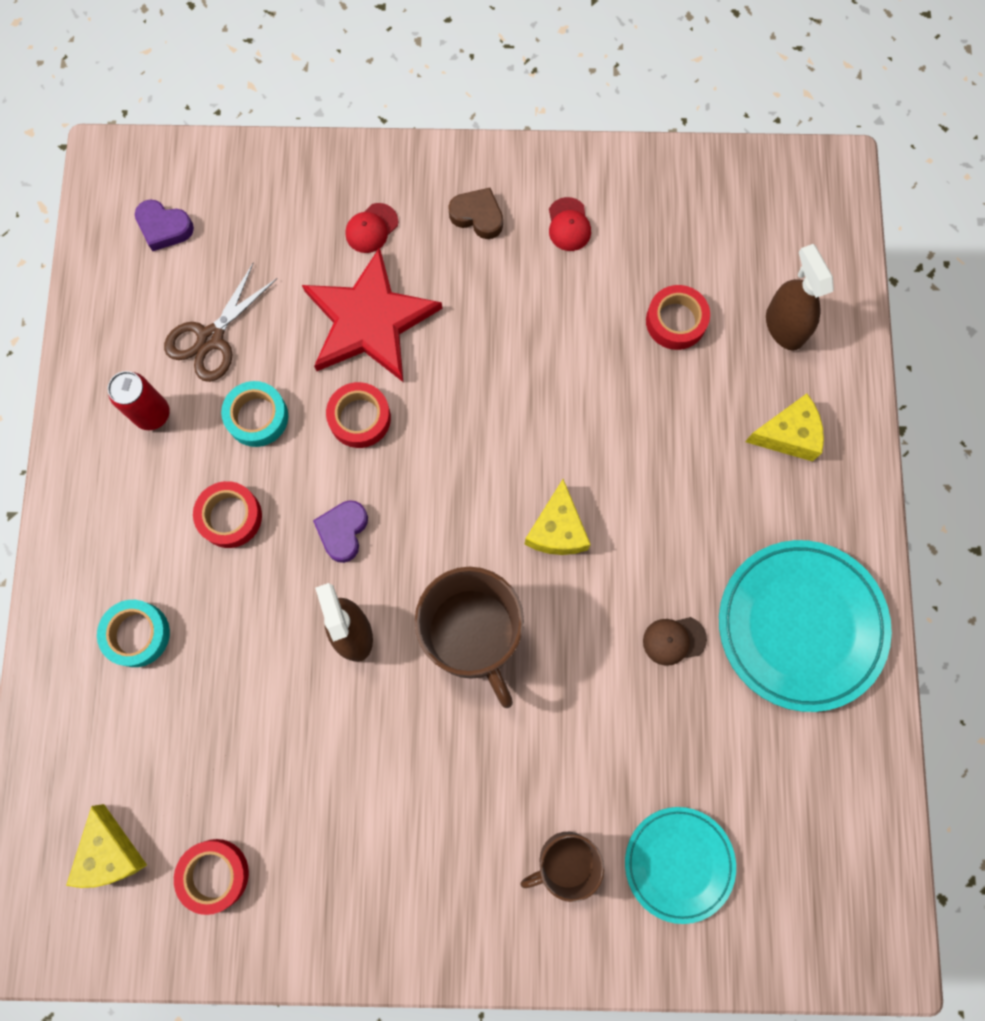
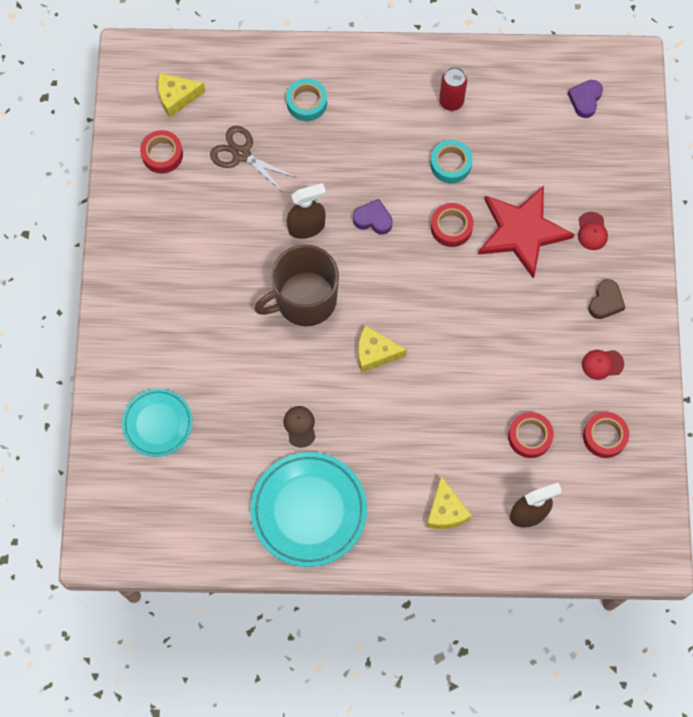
camera: 90 degrees right, 5 degrees down
brown scissors [164,263,277,382] -> brown scissors moved to [210,126,297,193]
red tape [193,481,262,548] -> red tape moved to [583,412,629,458]
red cap [345,203,398,253] -> red cap turned 135 degrees counterclockwise [578,212,608,250]
brown mug [520,832,604,902] -> none

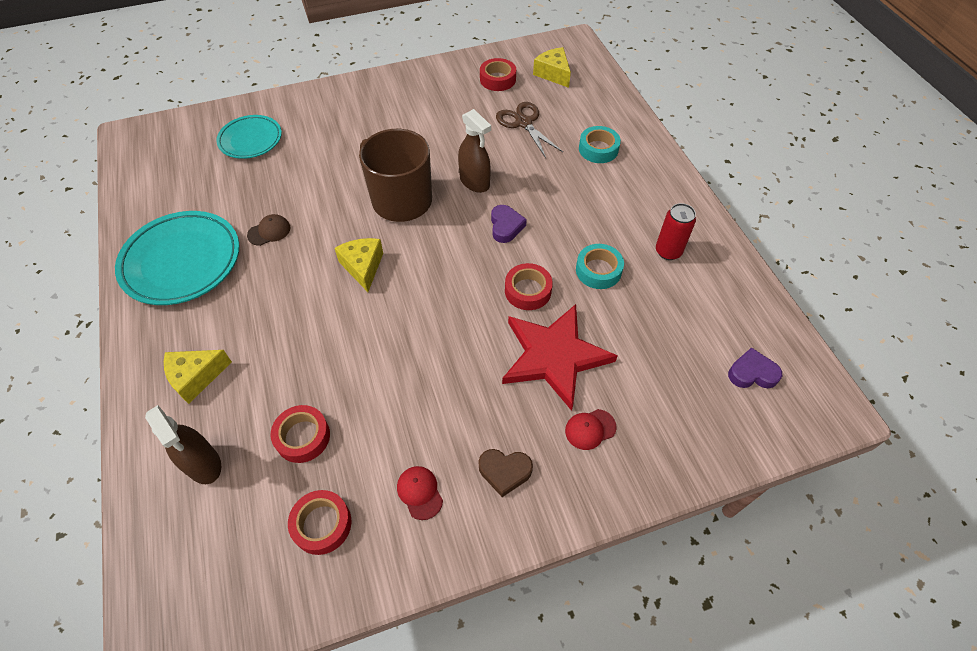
camera: 70 degrees right, 15 degrees down
brown scissors [210,126,297,193] -> brown scissors turned 45 degrees counterclockwise [496,102,563,158]

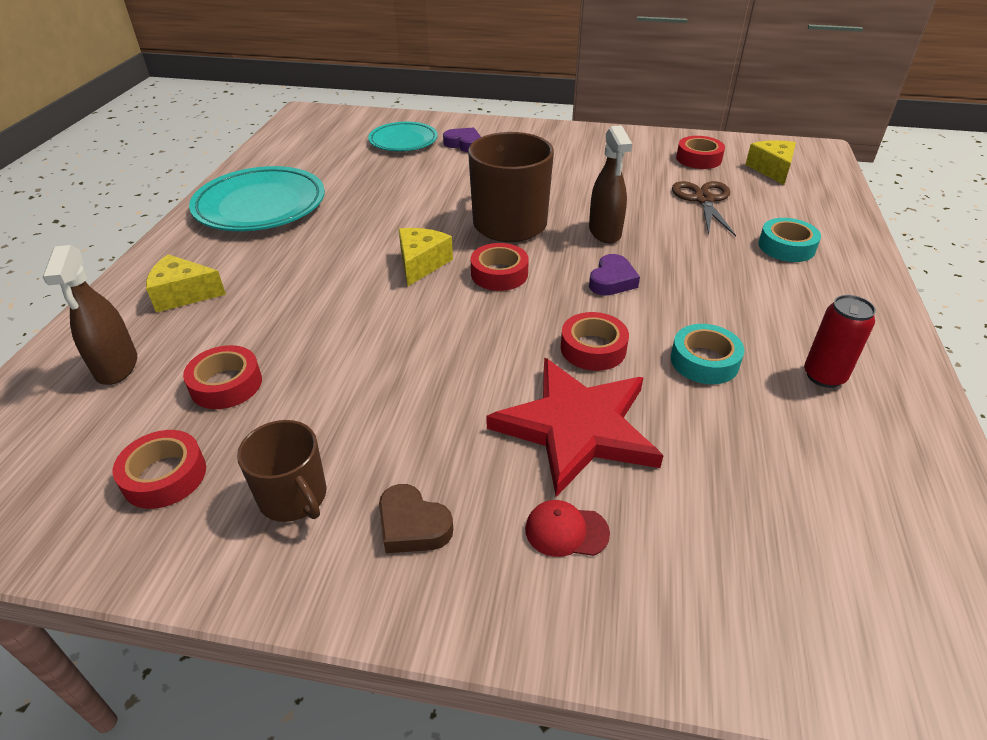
camera: 30 degrees right, 15 degrees down
brown cap [247,214,290,246] -> none
red cap [397,466,443,520] -> brown mug [237,420,326,522]
purple heart [728,347,782,388] -> purple heart moved to [443,127,481,152]
none -> red tape [471,243,529,291]

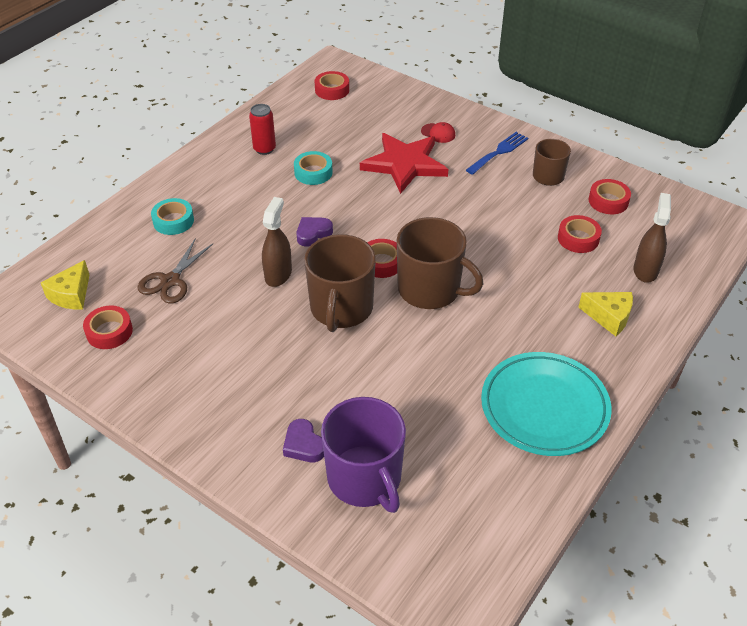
camera: 155 degrees left, 5 degrees up
turquoise plate [368,122,438,151] -> purple mug [321,397,406,513]
brown heart [379,484,453,553] -> blue fork [466,132,528,175]
yellow cheese [399,228,453,286] -> brown mug [397,217,484,309]
red tape [560,312,629,371] -> red tape moved to [315,71,349,100]

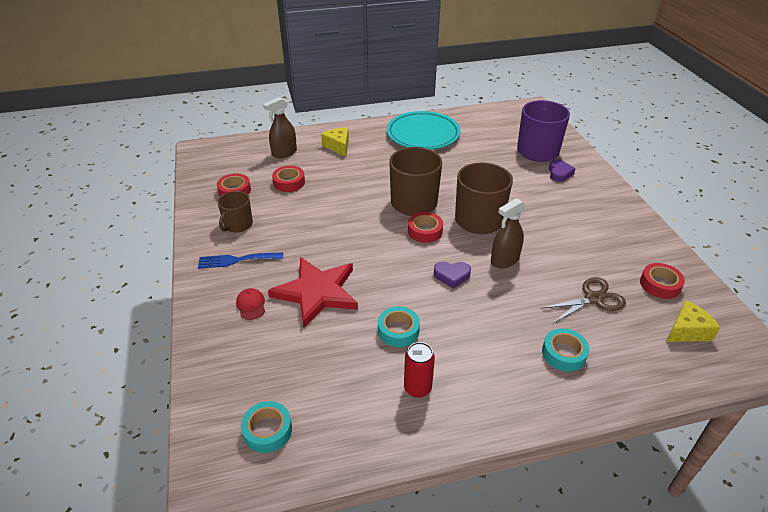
camera: 140 degrees left, 5 degrees down
red tape [315,71,349,100] -> turquoise tape [241,401,292,453]

